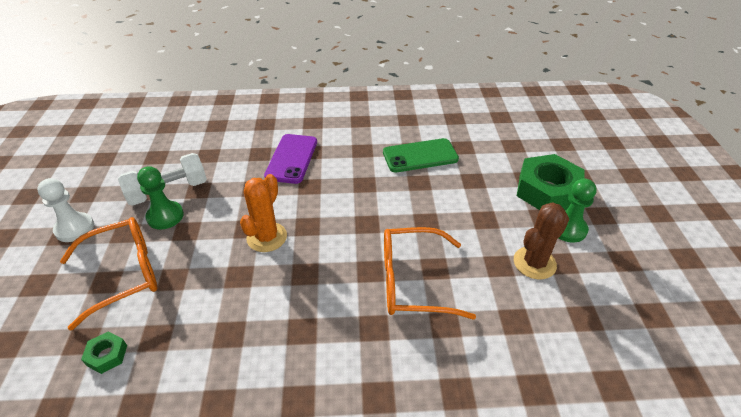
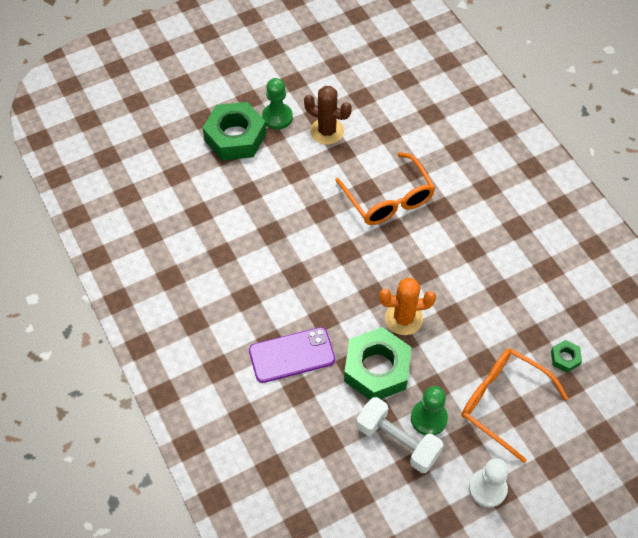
camera: 115 degrees left, 15 degrees up
green phone [383,138,459,172] -> none
none -> green nut [344,327,411,400]

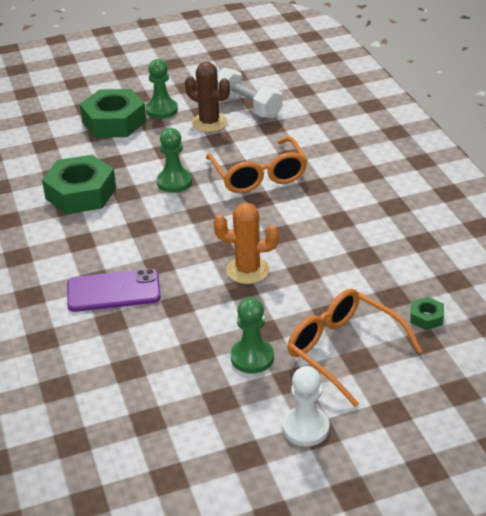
camera: 10 degrees right, 20 degrees down
green nut [344,327,411,400] -> green nut moved to [42,155,116,214]
white dumbbell [356,397,444,473] -> white dumbbell moved to [217,68,282,119]
none -> green pawn [157,128,192,193]

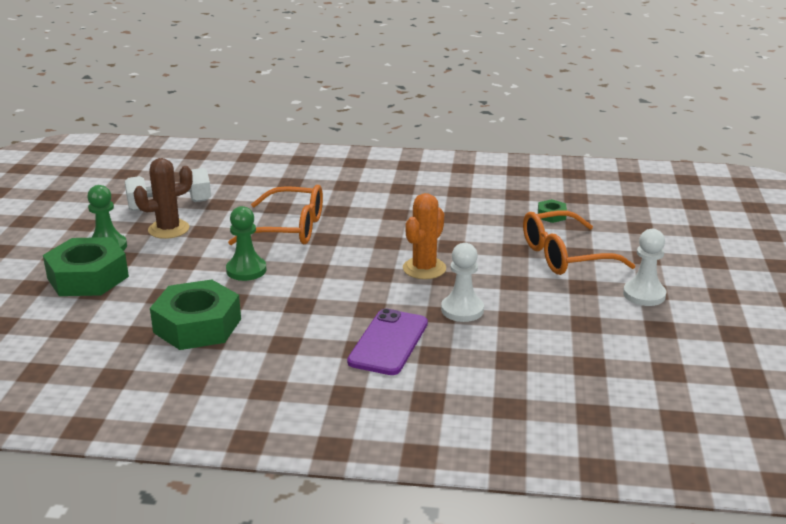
camera: 65 degrees left, 10 degrees down
green pawn [231,297,274,374] -> none
none -> white pawn [441,243,484,322]

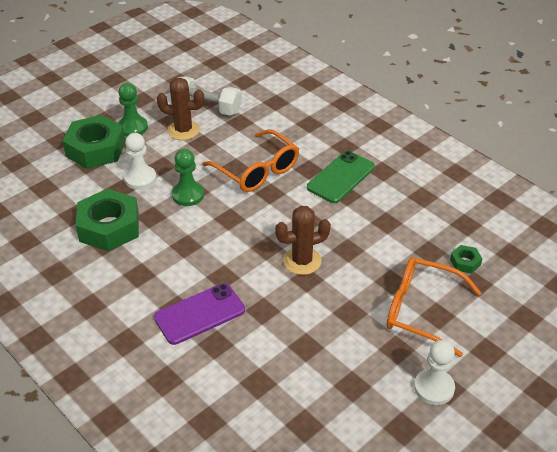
camera: 40 degrees right, 15 degrees up
orange cactus [403,193,446,279] -> brown cactus [275,206,331,275]
white pawn [441,243,484,322] -> white pawn moved to [124,133,156,190]
none -> green phone [307,151,375,203]

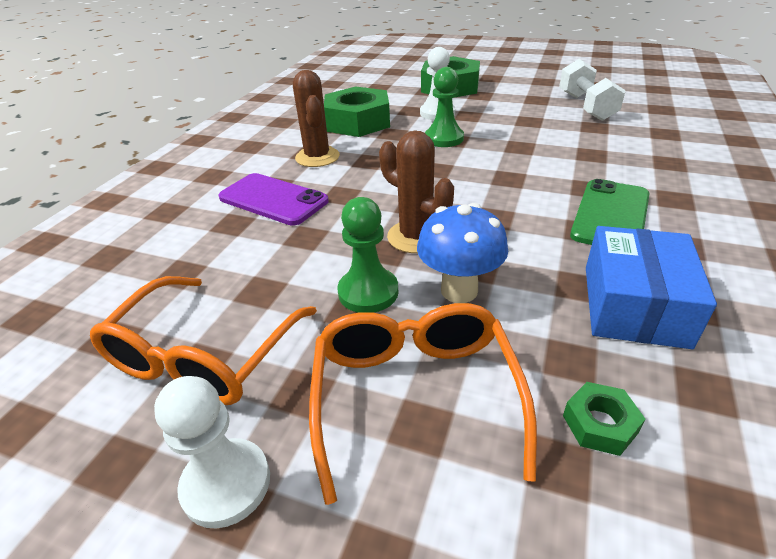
camera: 65 degrees right, 5 degrees down
green pawn [118,83,148,137] -> green pawn moved to [337,197,398,313]
brown cactus [157,78,204,140] -> brown cactus moved to [293,70,340,167]
orange glasses [202,129,299,192] -> orange glasses moved to [90,276,317,405]
green phone [307,151,375,203] -> green phone turned 75 degrees counterclockwise [570,179,650,245]
none -> blue mushroom [417,203,508,303]
none -> blue box [586,226,717,349]

